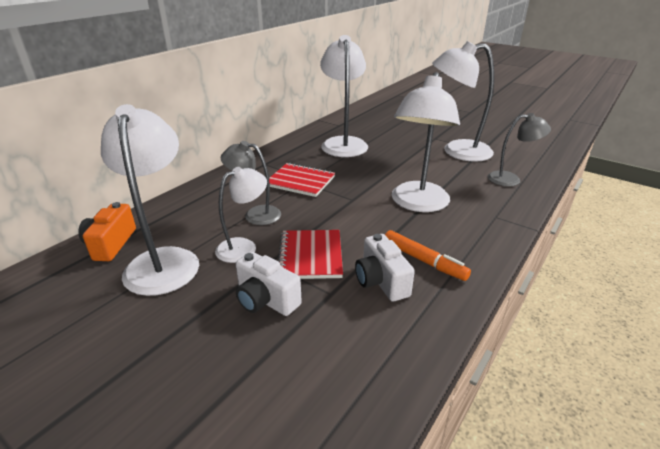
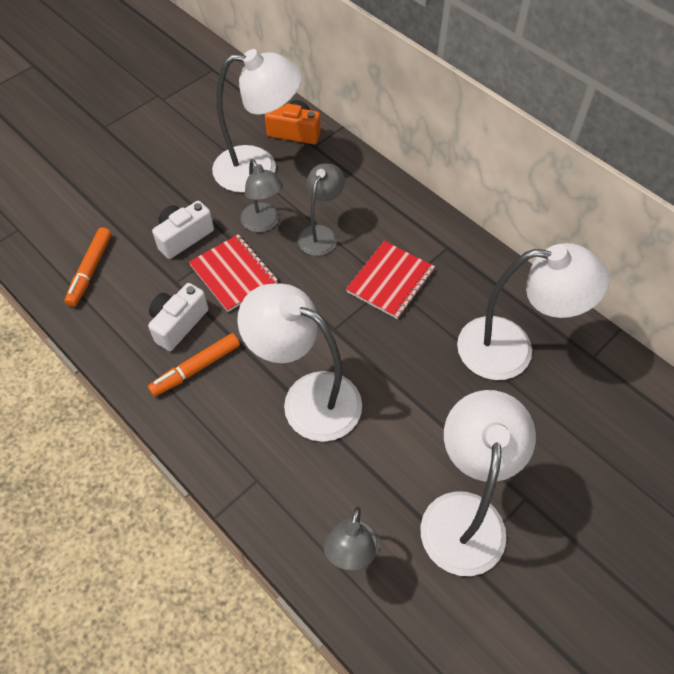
camera: 100 degrees right, 25 degrees up
white lamp [215,167,267,263] -> grey lamp [240,159,283,232]
red notebook [278,230,343,279] -> red notebook turned 45 degrees clockwise [189,234,278,312]
white camera [355,234,415,302] -> white camera turned 45 degrees counterclockwise [148,283,209,351]
none -> orange marker [64,227,112,307]

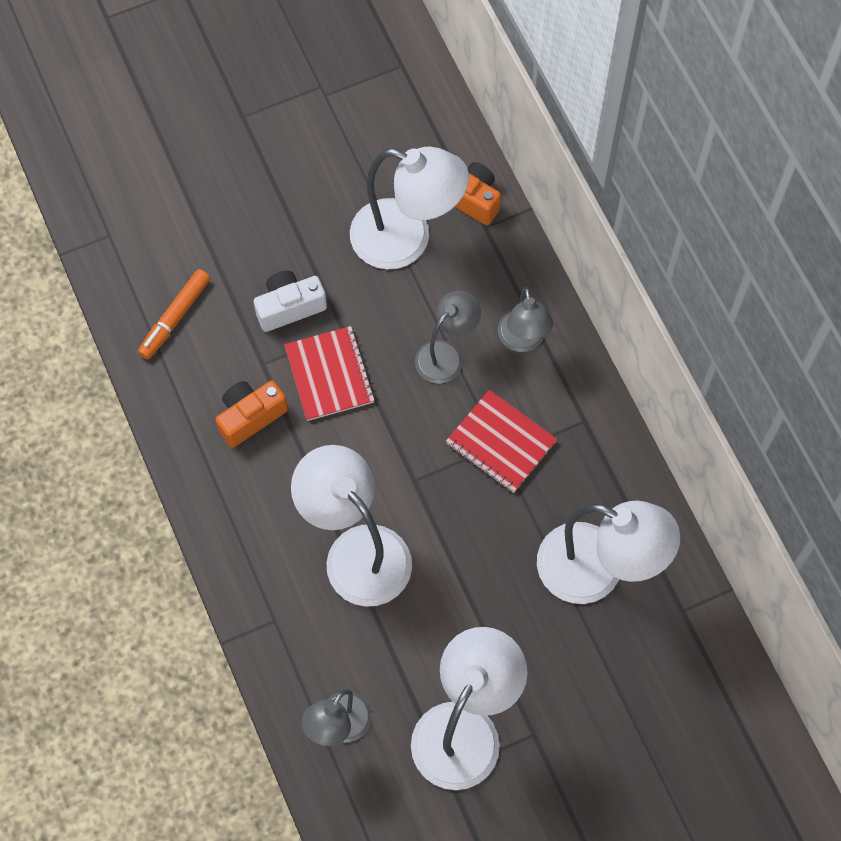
camera: 20 degrees right, 10 degrees up
white camera [148,283,209,351] -> orange camera [215,380,288,448]
orange marker [148,333,240,397] -> none
grey lamp [240,159,283,232] -> grey lamp moved to [498,287,553,352]
red notebook [346,241,435,319] -> red notebook turned 75 degrees clockwise [446,390,557,493]

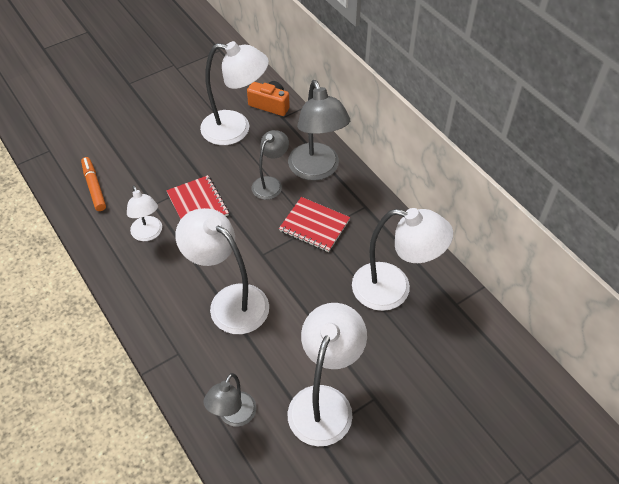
camera: 10 degrees left, 15 degrees down
orange marker [138,269,210,360] -> orange marker turned 135 degrees clockwise [81,157,106,211]
orange camera [215,380,288,448] -> white lamp [127,185,162,241]
white camera [254,271,327,332] -> none
grey lamp [498,287,553,352] -> grey lamp [288,80,350,180], size x1.72

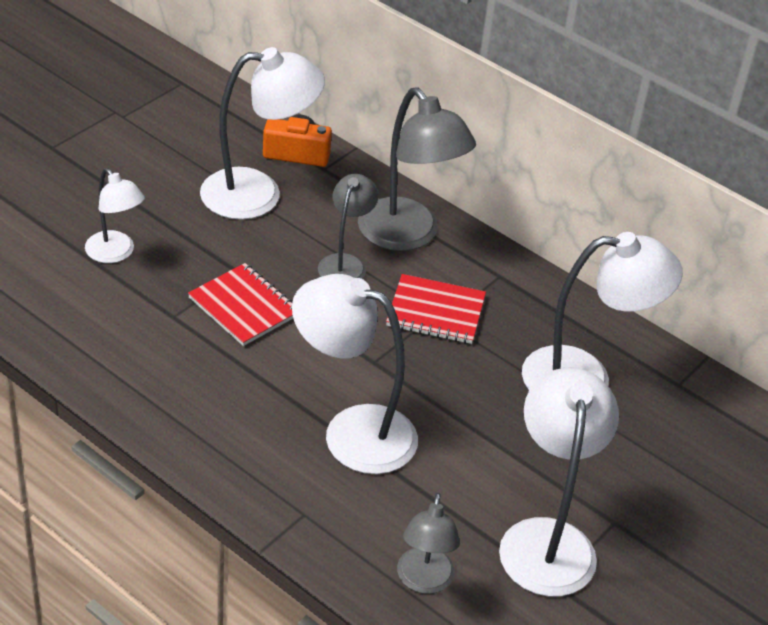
camera: 20 degrees left, 10 degrees down
orange marker [81,157,106,211] -> none
white lamp [127,185,162,241] -> white lamp moved to [85,168,145,263]

